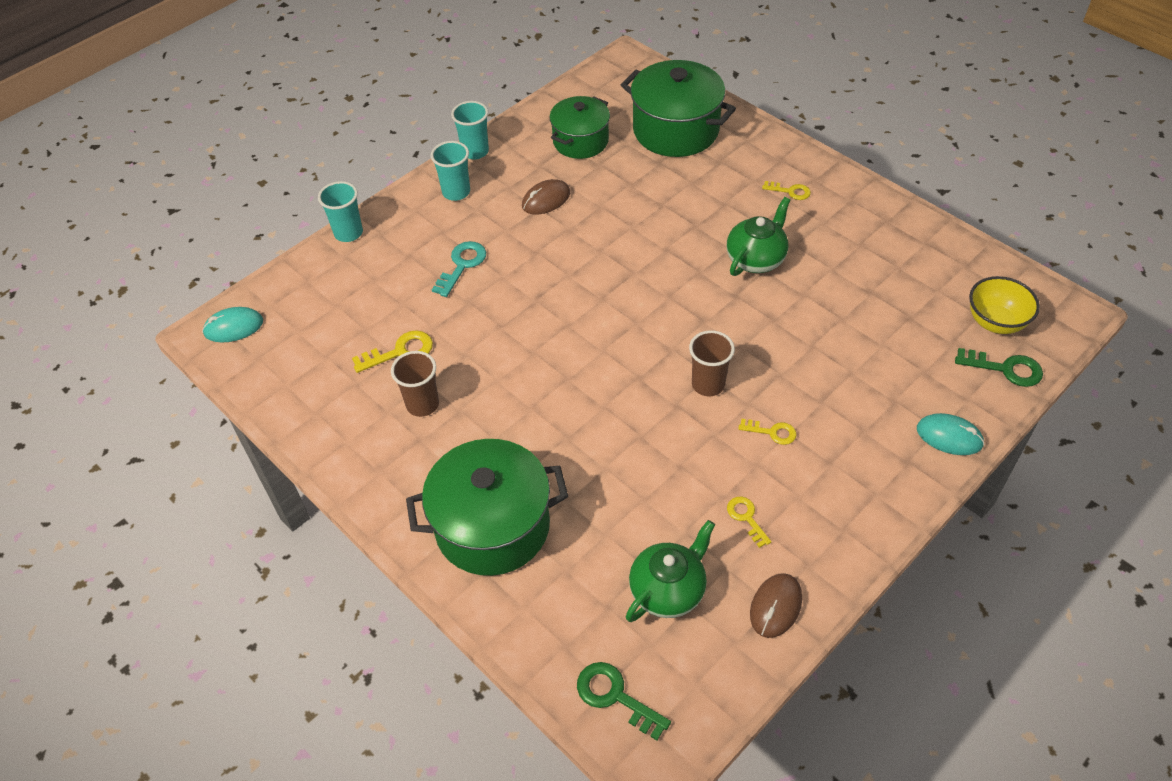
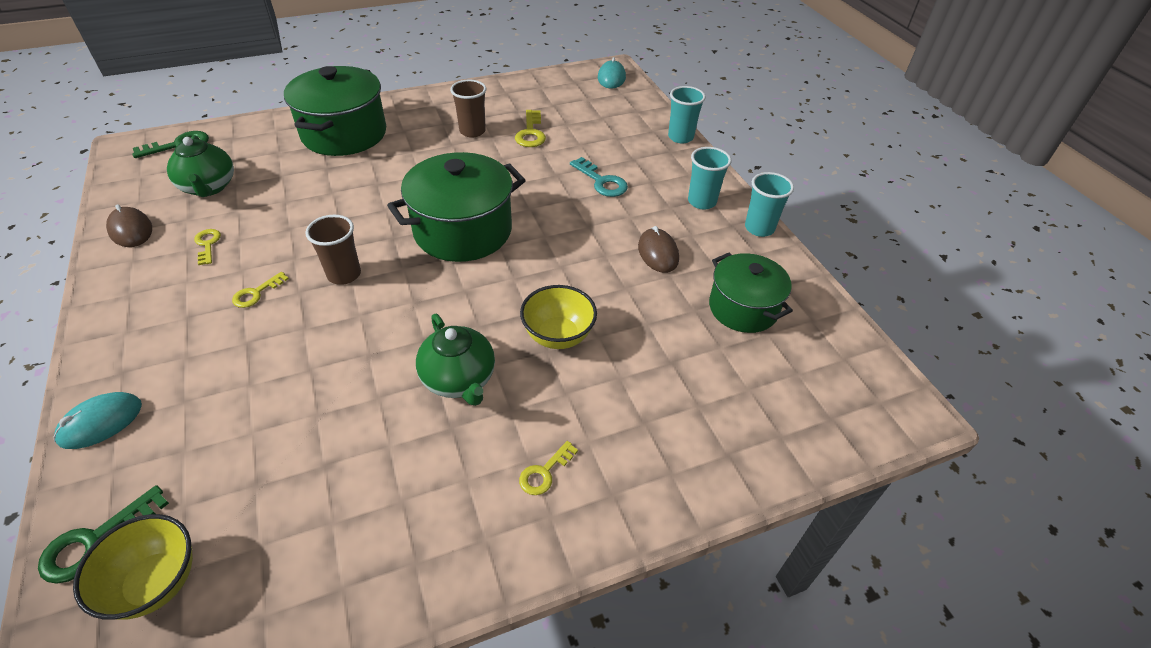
camera: 110 degrees right, 5 degrees down
green pot [621,60,736,157] -> green pot moved to [387,152,526,262]
yellow key [727,497,771,548] -> yellow key turned 105 degrees counterclockwise [194,229,221,265]
none -> yellow bowl [520,285,597,349]

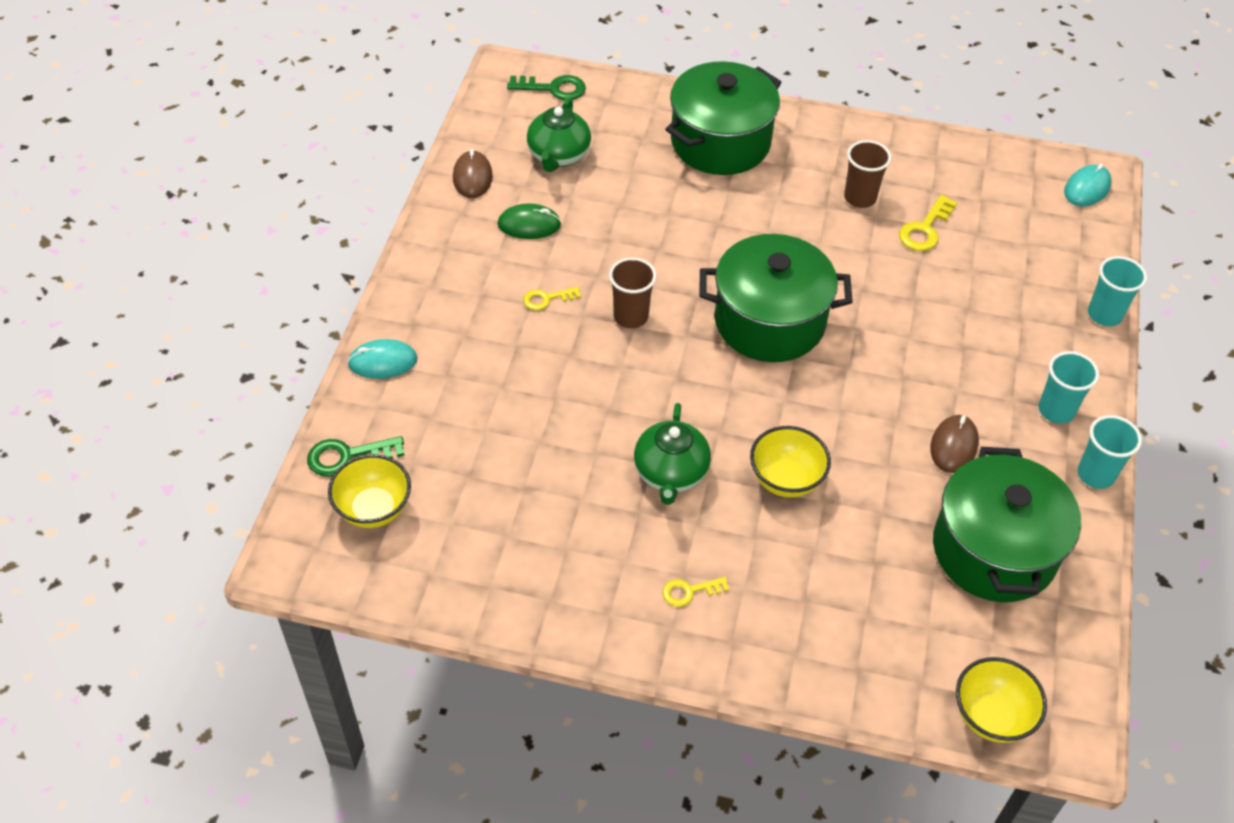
camera: 35 degrees right, 5 degrees up
yellow key [194,229,221,265] -> green mouse [498,203,561,239]
turquoise key [570,157,628,197] -> none
green pot [709,253,793,333] -> green pot [933,447,1081,602], size x1.55
none -> yellow bowl [956,657,1047,743]

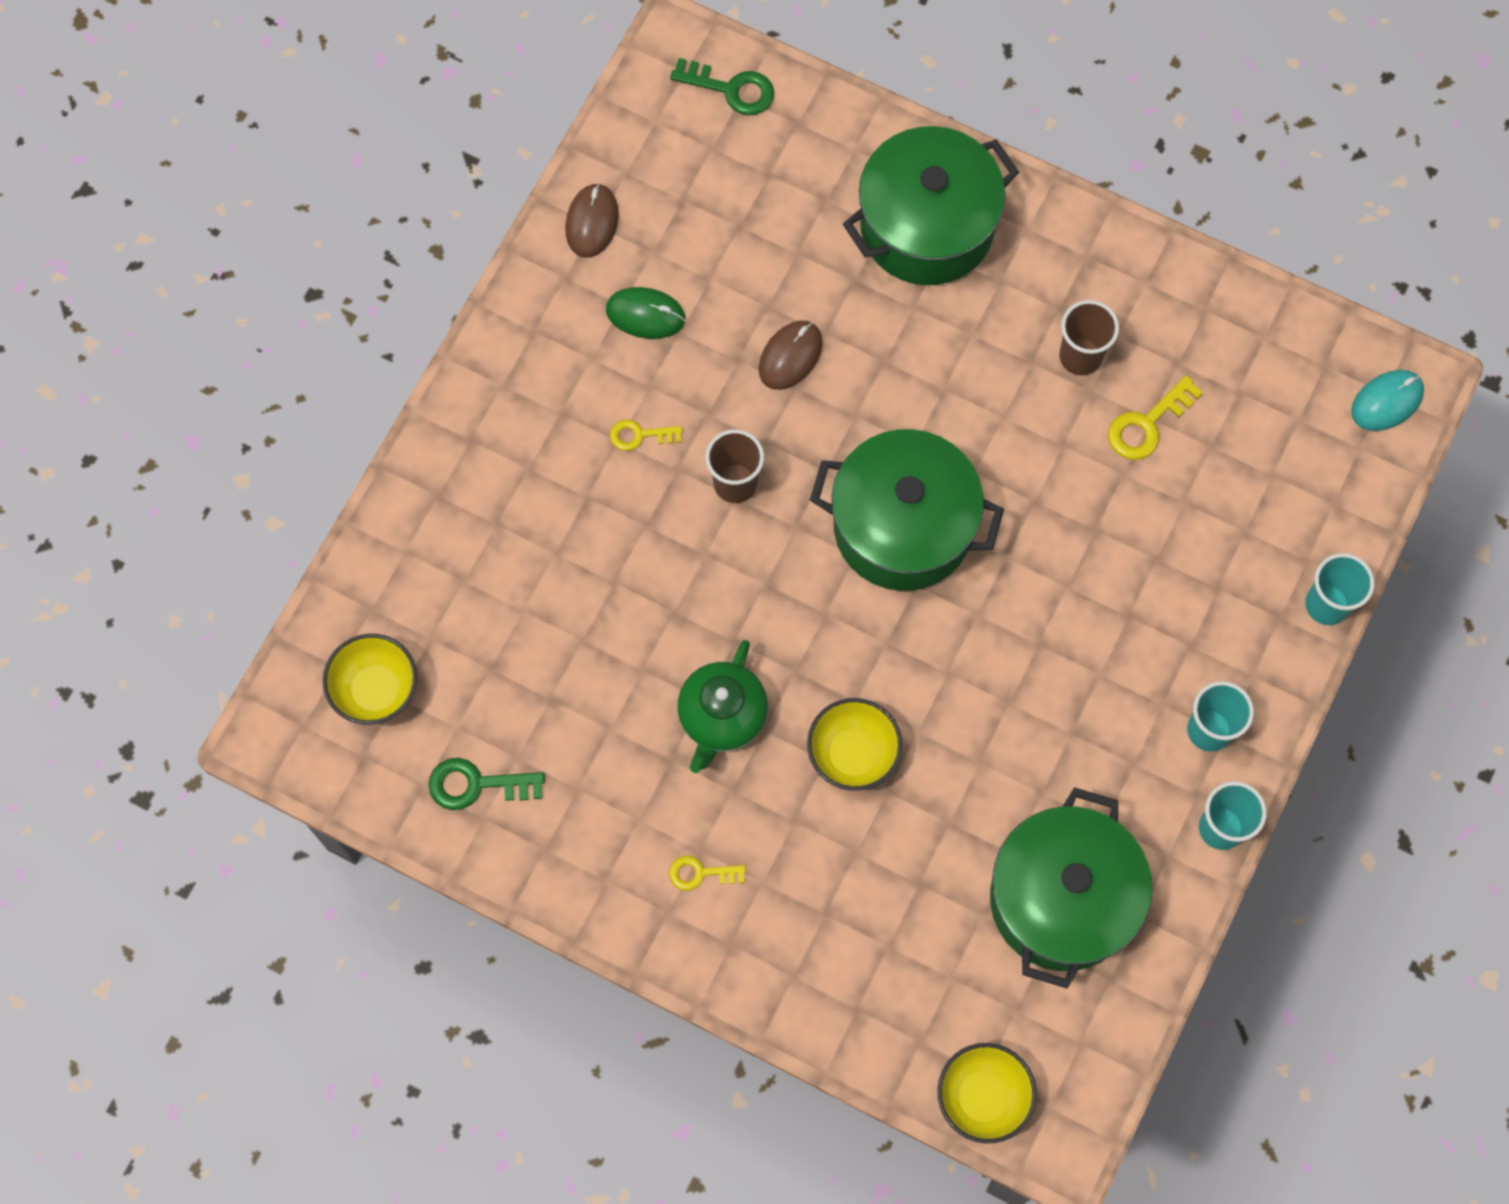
camera: 15 degrees right, 20 degrees up
green key [307,436,404,477] -> green key moved to [429,758,545,810]
turquoise mouse [348,339,418,379] -> none
green teapot [527,97,591,172] -> none
brown mouse [931,415,979,473] -> brown mouse moved to [759,321,822,390]

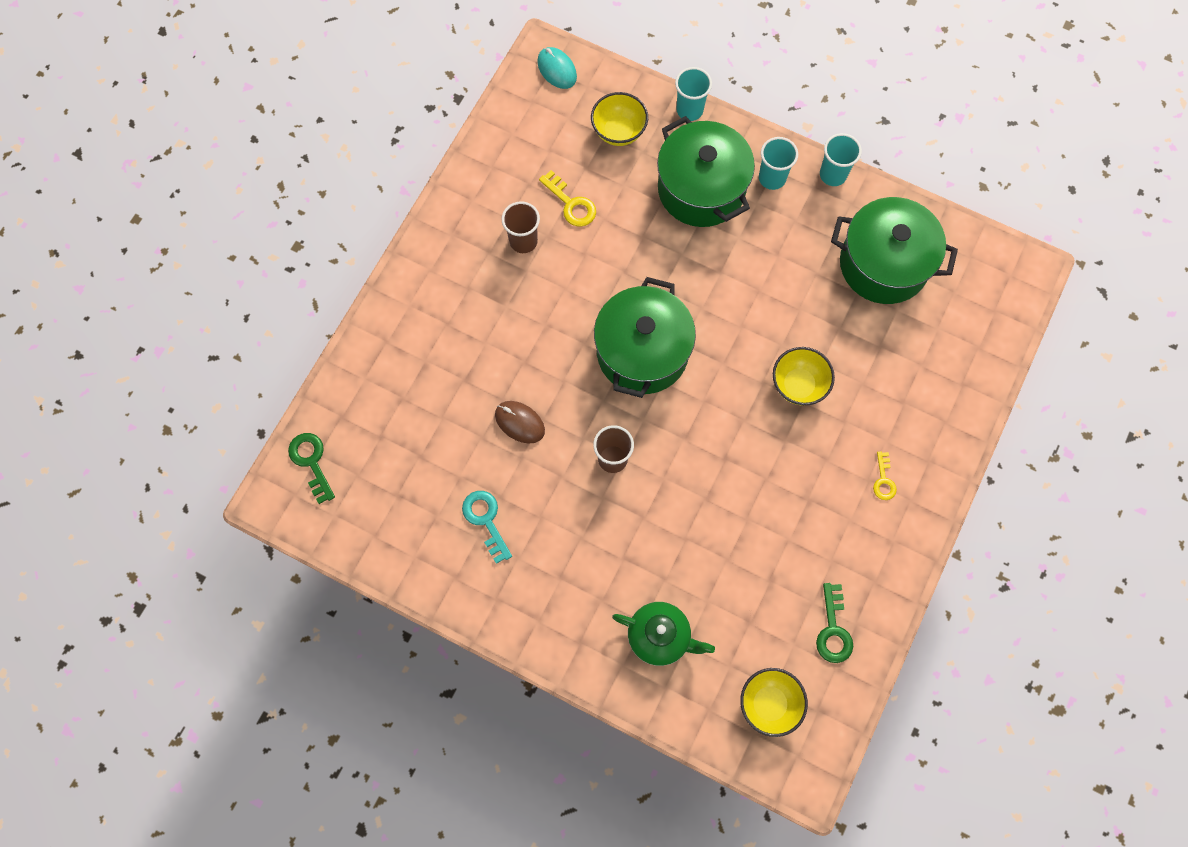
camera: 90 degrees left, 0 degrees up
brown mouse [565,183,619,258] -> none
green mouse [606,287,685,339] -> turquoise key [462,491,512,564]
yellow key [610,419,683,451] -> none
green key [670,58,774,115] -> green key turned 45 degrees counterclockwise [288,433,335,504]
green teapot [677,640,768,773] -> green teapot moved to [612,602,715,666]
green pot [843,126,1019,285] -> green pot moved to [657,116,755,227]
yellow bowl [937,1043,1037,1143] -> yellow bowl moved to [591,92,648,146]

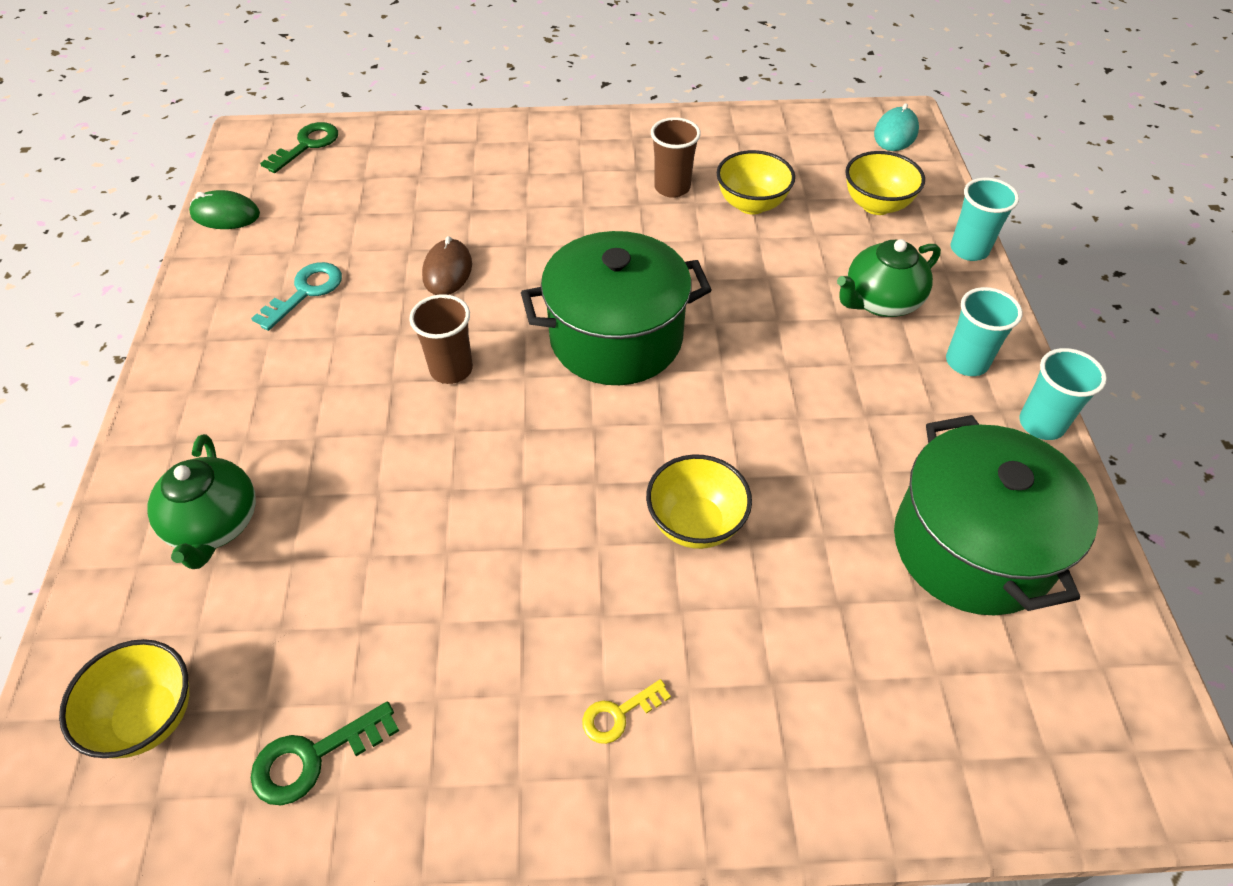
camera: 60 degrees right, 20 degrees down
yellow key [539,170,596,227] -> yellow bowl [717,150,795,214]
green pot [657,116,755,227] -> green teapot [837,239,941,317]
none -> green mouse [189,190,260,229]

